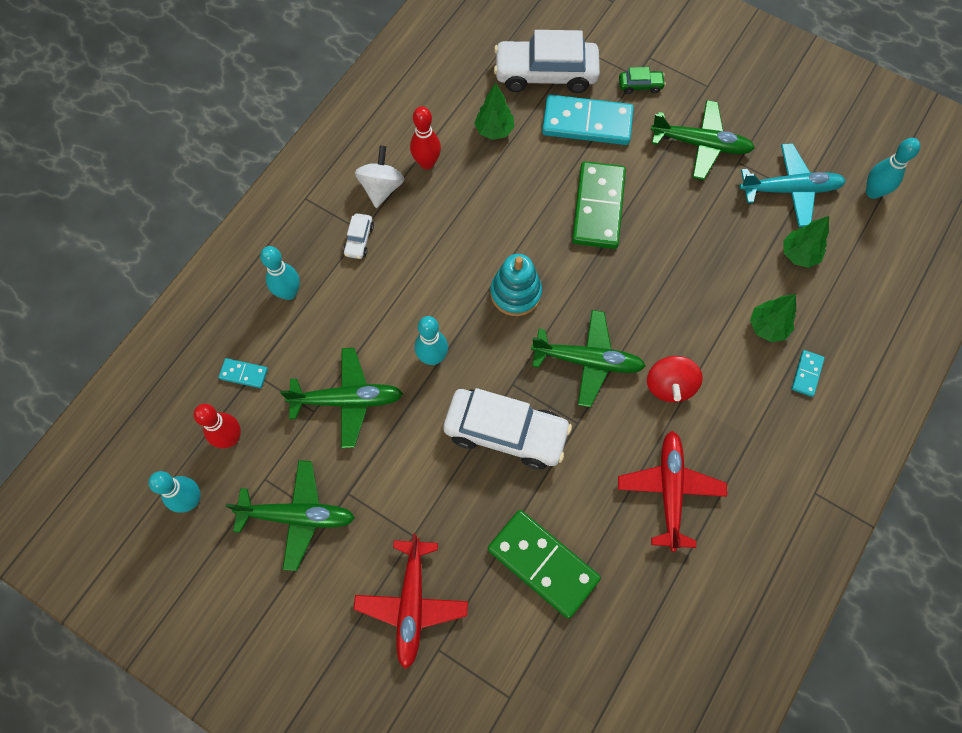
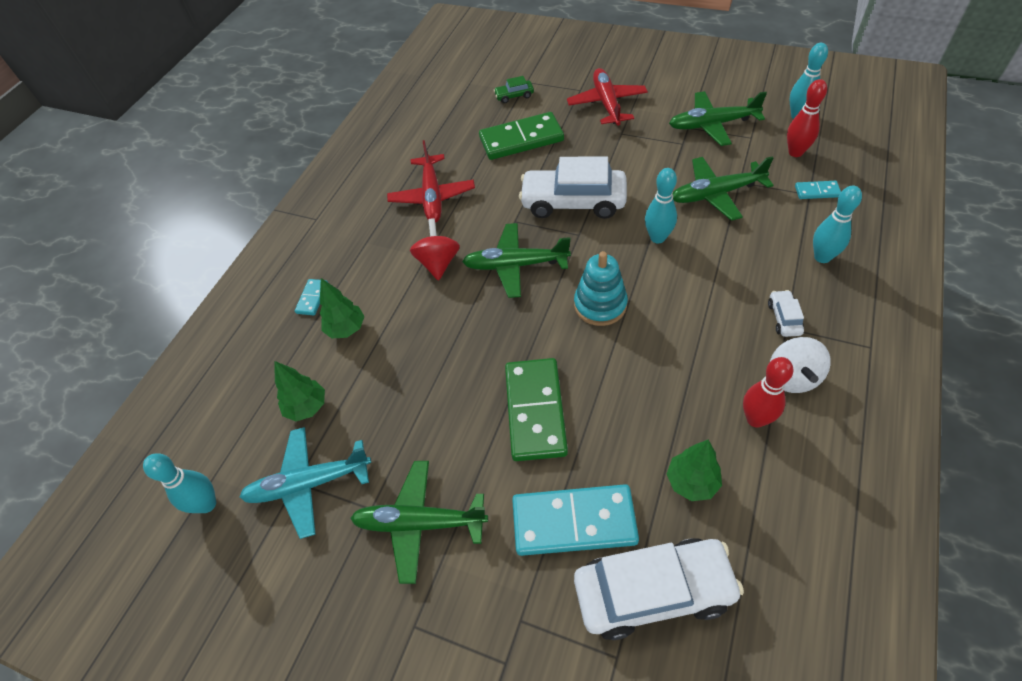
camera: 175 degrees right, 15 degrees down
green domino [488,510,601,619] -> green domino turned 45 degrees counterclockwise [479,112,564,160]
green car [619,67,666,94] -> green car moved to [494,76,534,103]

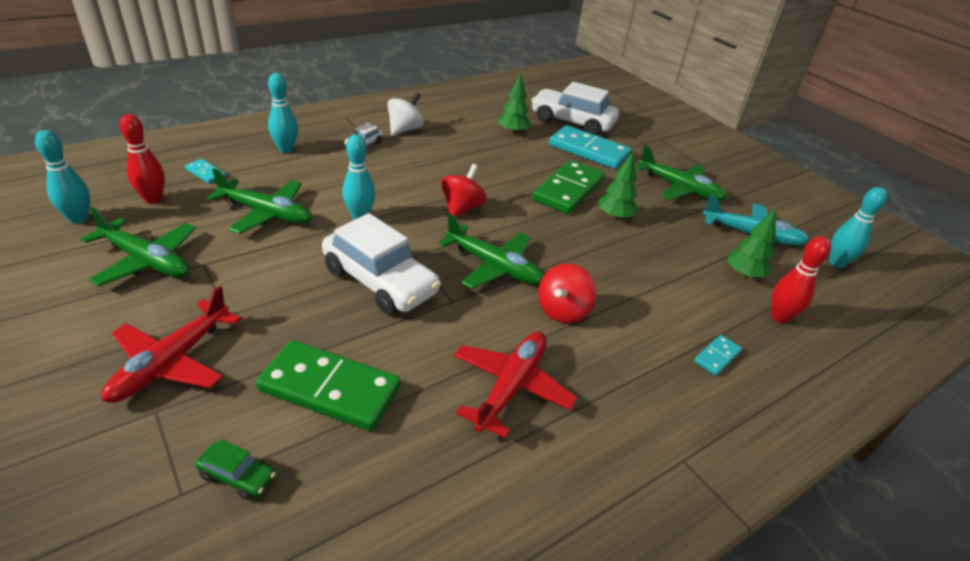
camera: 155 degrees left, 15 degrees down
green tree [320,278,365,338] -> green tree moved to [599,152,638,220]
turquoise stacking toy [574,251,628,326] -> red spinning top [441,164,487,217]
red bowling pin [743,357,793,428] -> red bowling pin moved to [771,236,831,324]

